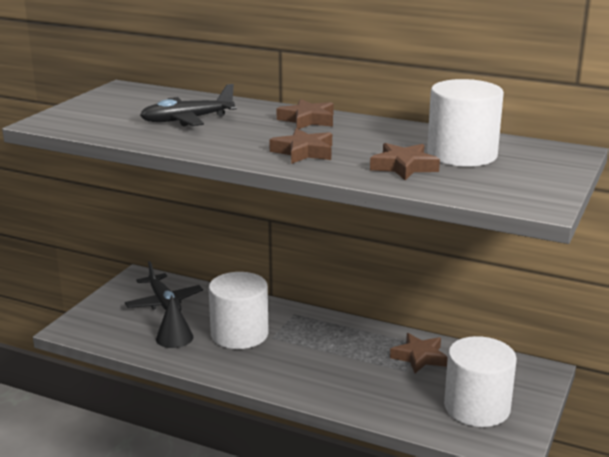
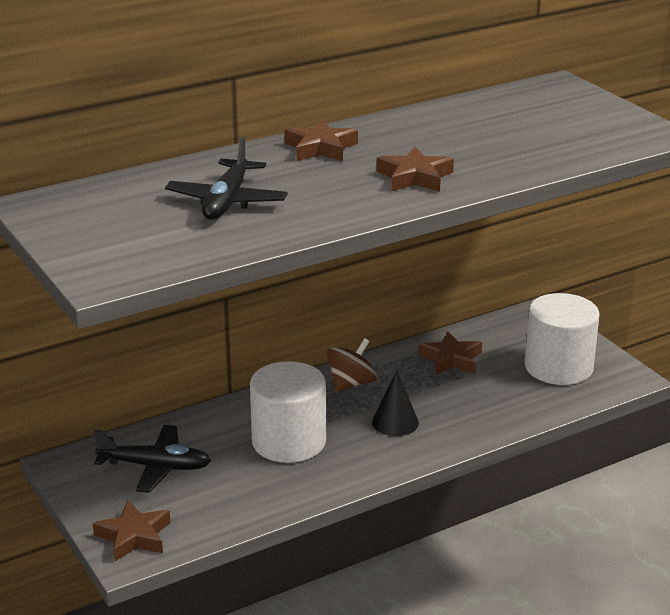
camera: 55 degrees left, 5 degrees up
black cone [156,295,193,348] -> black cone moved to [372,370,419,436]
brown star [370,143,440,180] -> brown star moved to [93,500,170,562]
white cylinder [427,79,504,167] -> none
none -> brown spinning top [327,338,377,392]

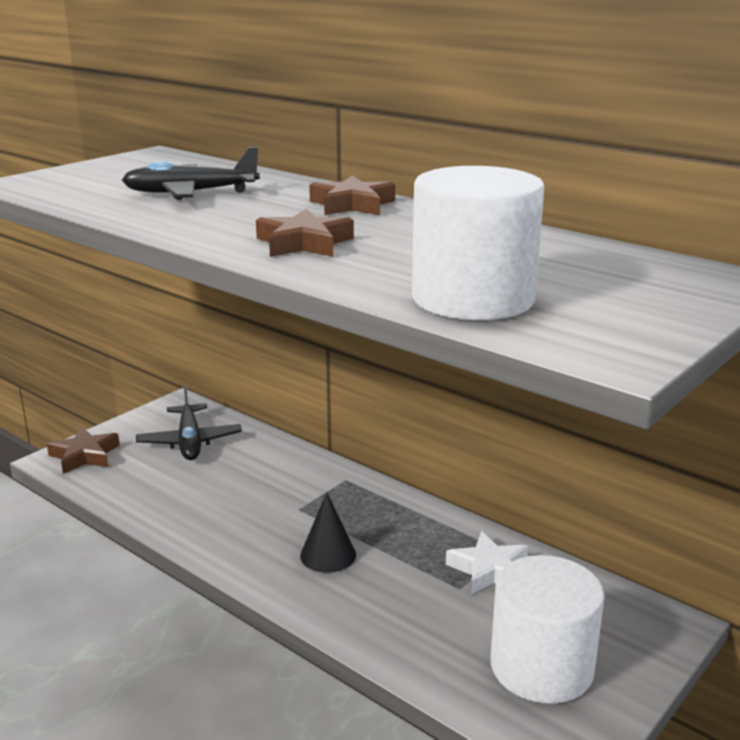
camera: 70 degrees right, 5 degrees down
white cylinder [250,361,326,463] -> white cylinder moved to [412,166,544,320]
brown spinning top [327,338,377,392] -> none
brown star [418,331,482,375] -> white star [446,531,529,595]

